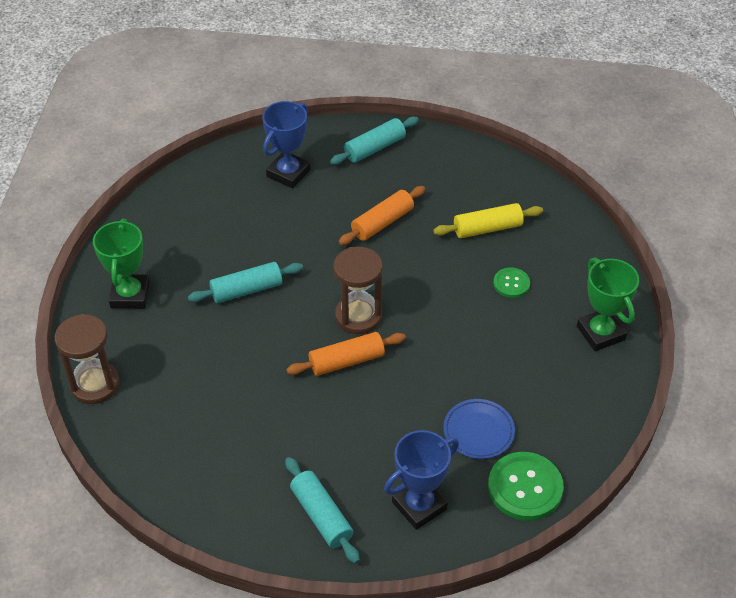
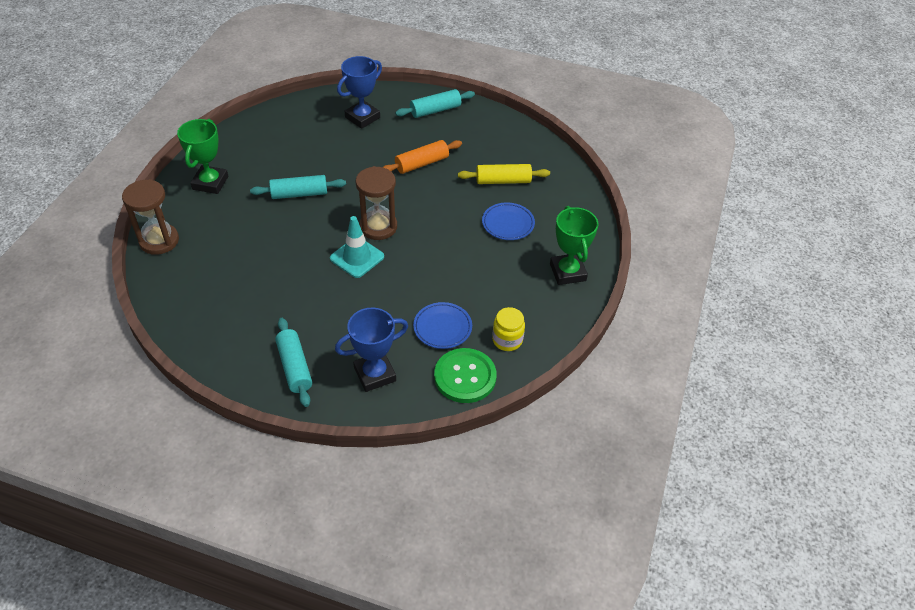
camera: 10 degrees right, 0 degrees up
orange rolling pin [286,332,406,376] -> turquoise traffic cone [330,216,384,278]
green button [493,268,530,298] -> blue plate [482,202,535,240]
none -> yellow jar [492,307,525,351]

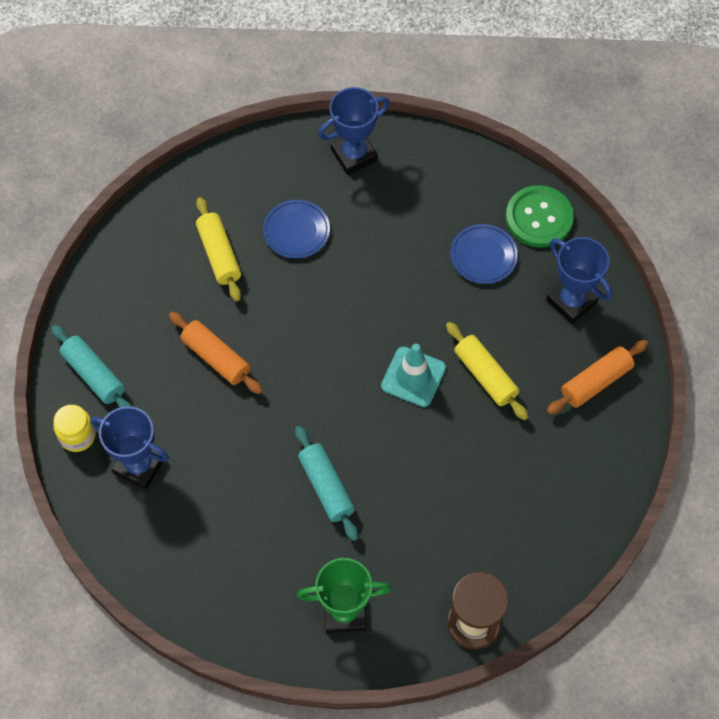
camera: 105 degrees left, 15 degrees up
turquoise rolling pin [275,318,312,407] -> orange rolling pin [547,340,648,415]
brown hourglass [356,166,397,240] -> none
yellow jar [492,307,525,351] -> yellow jar moved to [53,405,96,452]
green trophy [550,206,598,285] -> blue trophy [318,87,390,175]
none -> yellow rolling pin [446,322,528,421]

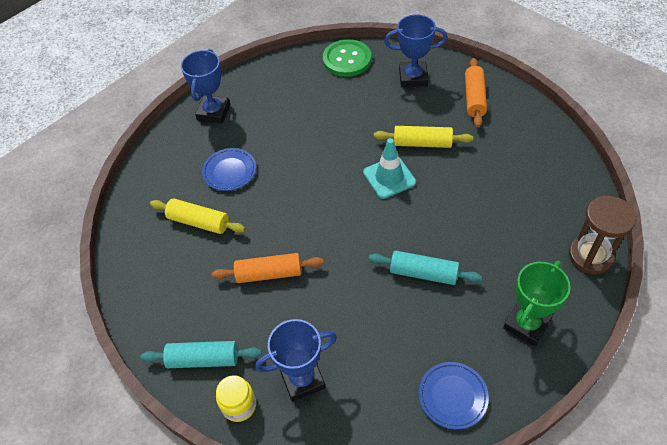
camera: 45 degrees left, 10 degrees down
blue plate [450,224,518,284] -> blue plate moved to [418,362,489,429]

